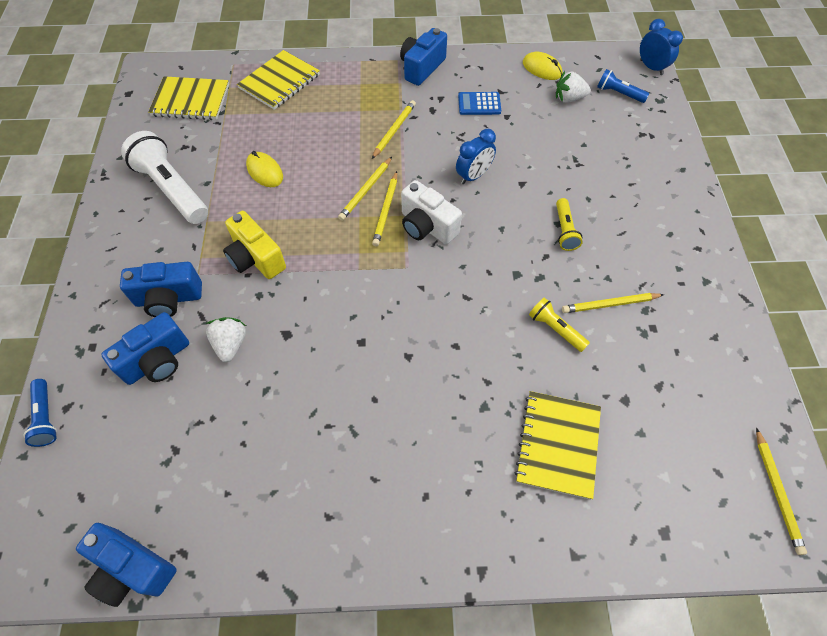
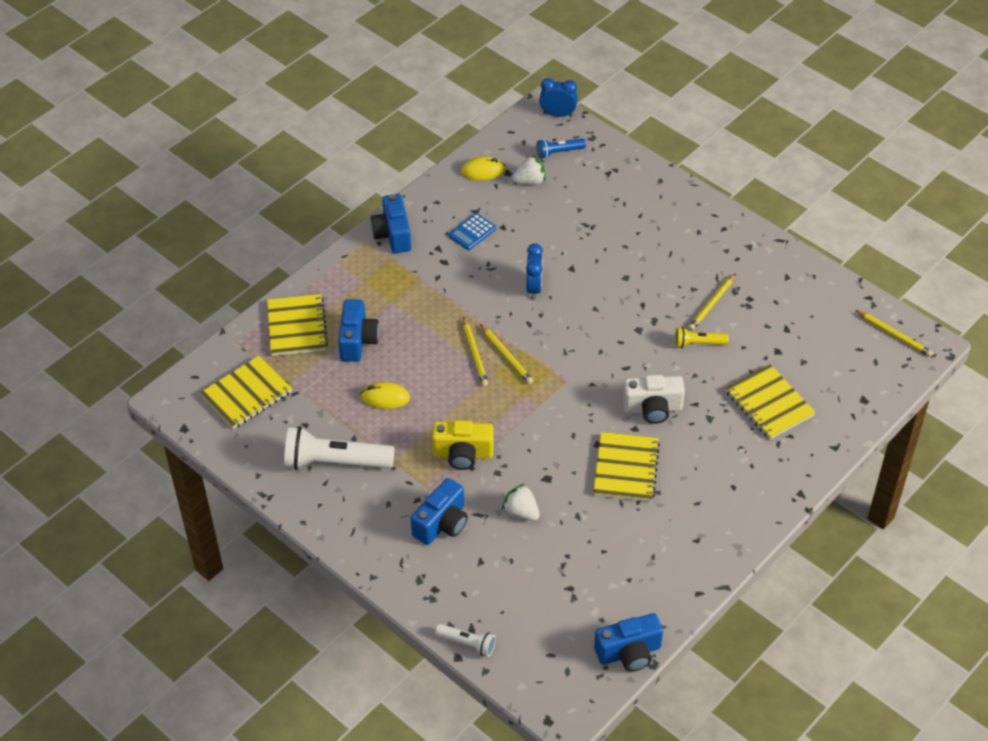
camera: 45 degrees left, 10 degrees down
blue flashlight [24,379,57,447] -> white flashlight [435,624,496,657]
blue camera [101,312,189,385] -> blue camera moved to [338,299,380,362]
yellow pencil [372,100,416,159] -> none
white camera [401,180,462,244] -> white camera moved to [623,375,685,424]
white strawberry [556,71,591,103] -> white strawberry turned 150 degrees counterclockwise [512,156,545,185]
yellow flashlight [556,198,583,251] -> none
none -> yellow notebook [593,432,660,502]

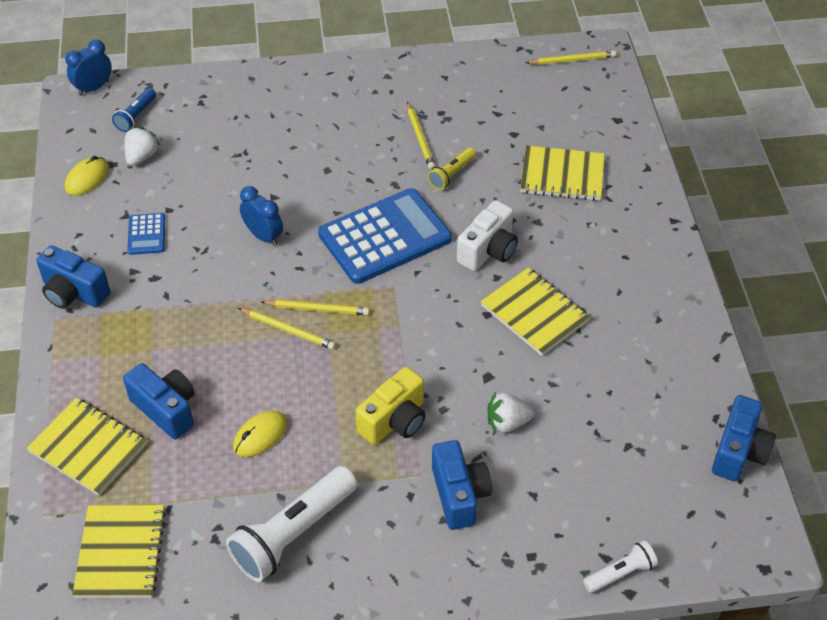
camera: 50 degrees left, 0 degrees up
none -> blue calculator [318,188,452,284]

